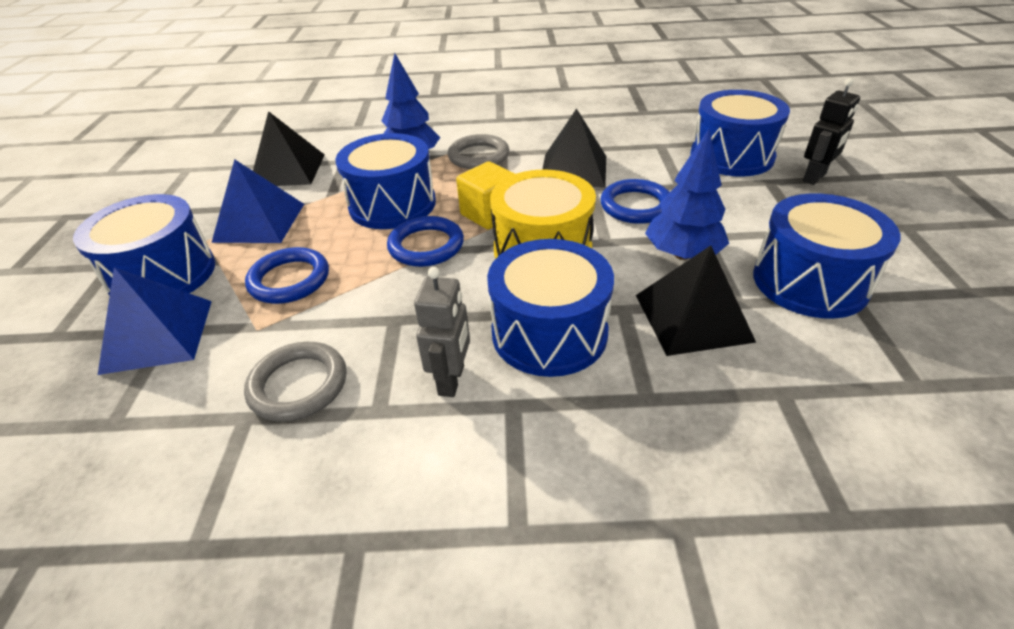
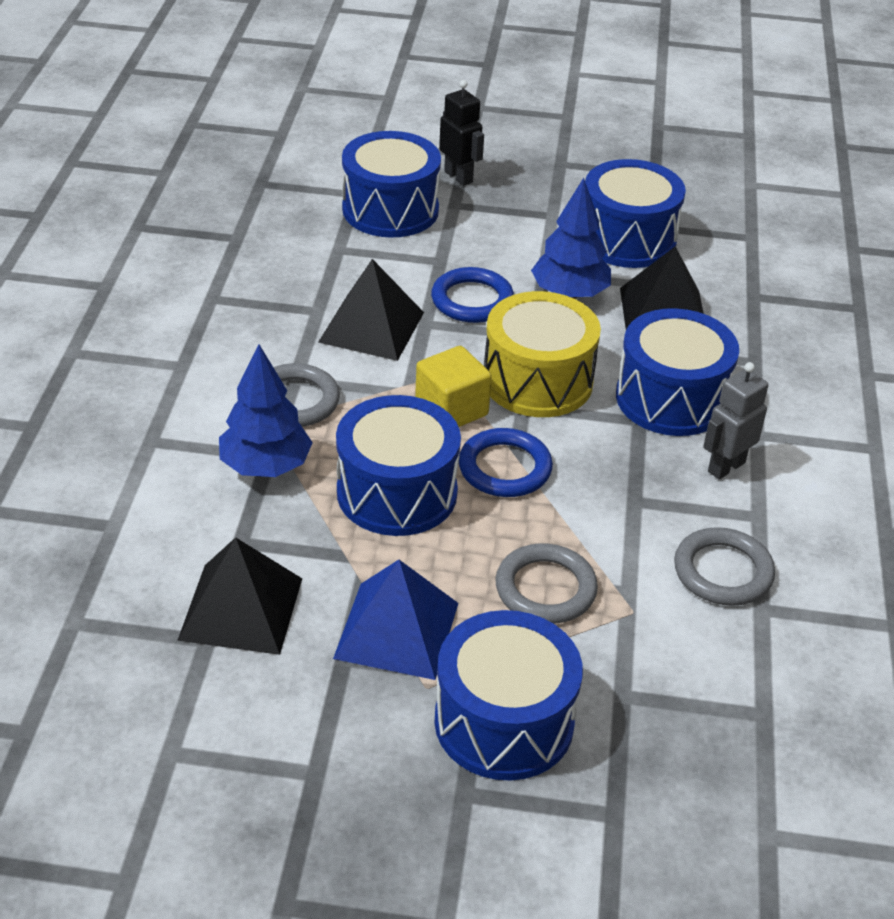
camera: 85 degrees left, 0 degrees up
blue pyramid [98,267,212,375] -> none
blue ring [245,247,329,304] -> grey ring [495,543,598,624]
grey robot [414,267,470,397] -> grey robot turned 60 degrees counterclockwise [703,362,768,479]

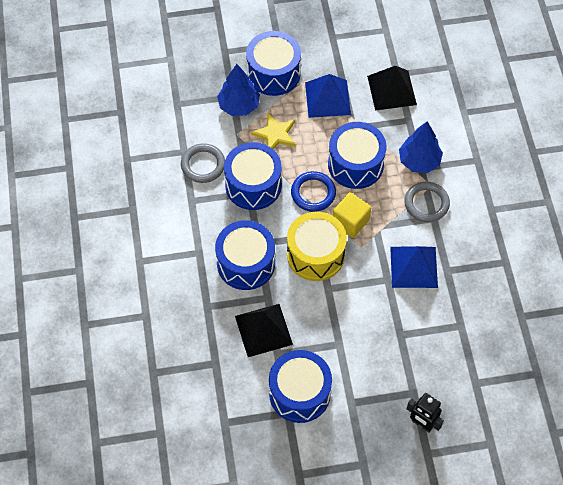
camera: 165 degrees right, 20 degrees up
black pyramid [318,259,424,361] -> blue pyramid [390,246,438,288]
blue drum [342,131,441,238] -> blue drum moved to [224,142,282,210]
blue ring [431,267,514,323] -> none
grey ring [495,543,598,624] -> yellow star [251,113,296,149]
blue tree [531,178,611,299] -> blue tree moved to [217,64,260,116]
grey robot [703,362,768,479] -> none

